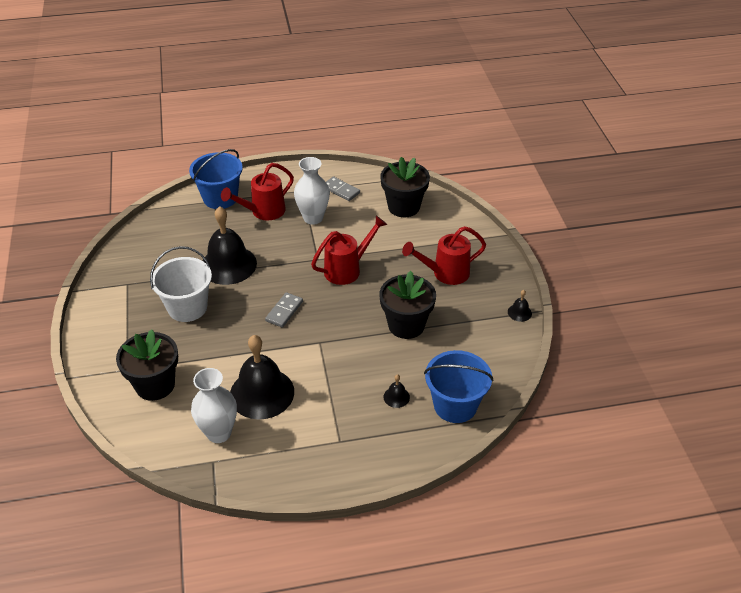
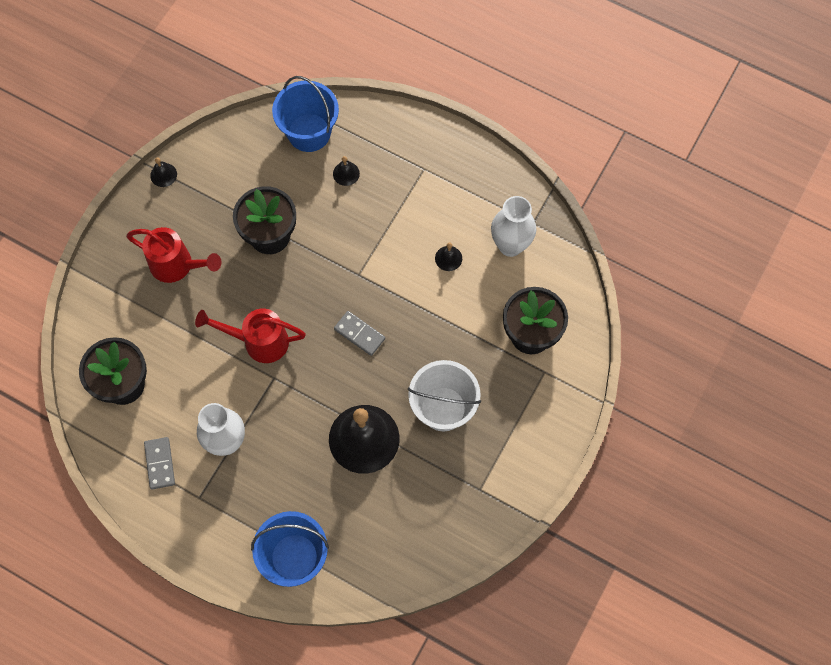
camera: 140 degrees left, 25 degrees up
red watering can [221,163,294,221] -> none
black bell [230,335,294,419] -> black bell [435,243,462,271], size x0.41
grey domino [265,292,303,328] -> grey domino turned 60 degrees clockwise [334,311,385,356]

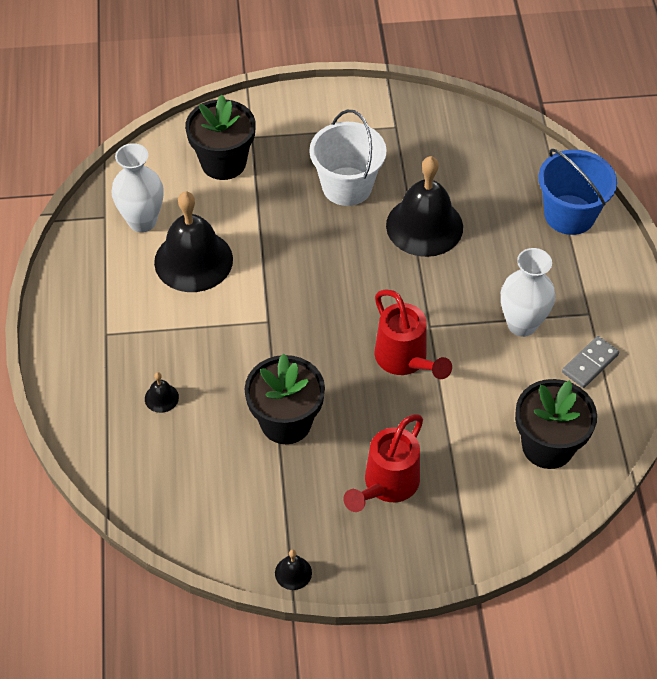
camera: 125 degrees left, 15 degrees down
red watering can [126,227,222,283] -> red watering can turned 135 degrees counterclockwise [343,414,423,512]
blue bucket [272,76,339,152] -> none
grey domino [334,311,385,356] -> none
black bell [435,243,462,271] -> black bell [154,191,233,292], size x2.45

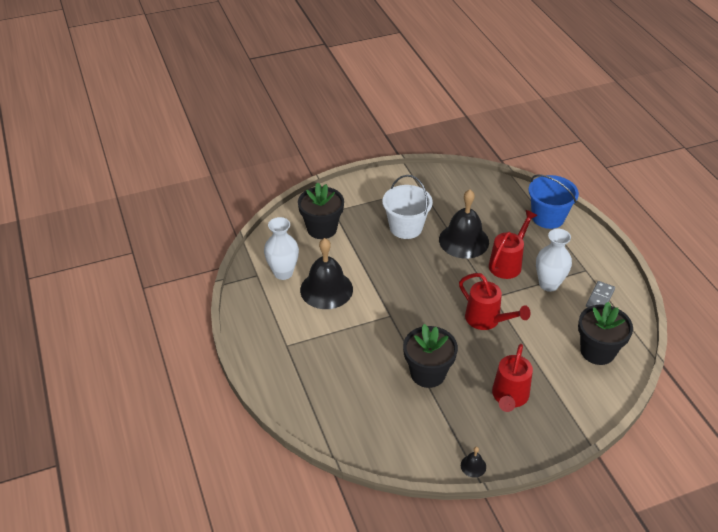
camera: 15 degrees left, 10 degrees down
black bell [145,372,179,413] -> none
none -> red watering can [489,210,538,279]

